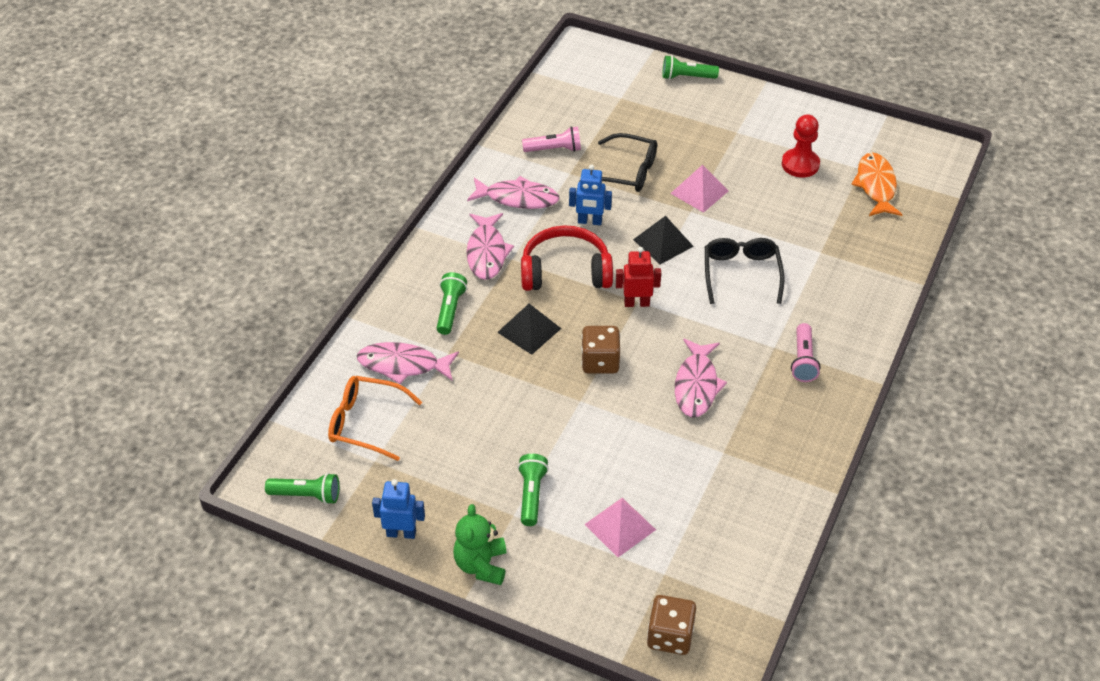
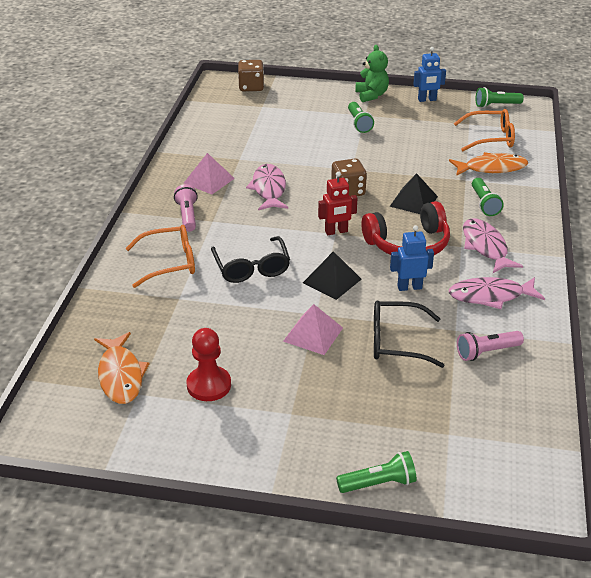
camera: 165 degrees right, 10 degrees down
pink fish [357,342,459,384] -> orange fish [449,152,528,176]
pink pyramid [584,498,656,557] -> pink pyramid moved to [184,153,235,195]
none -> orange glasses [125,225,195,288]

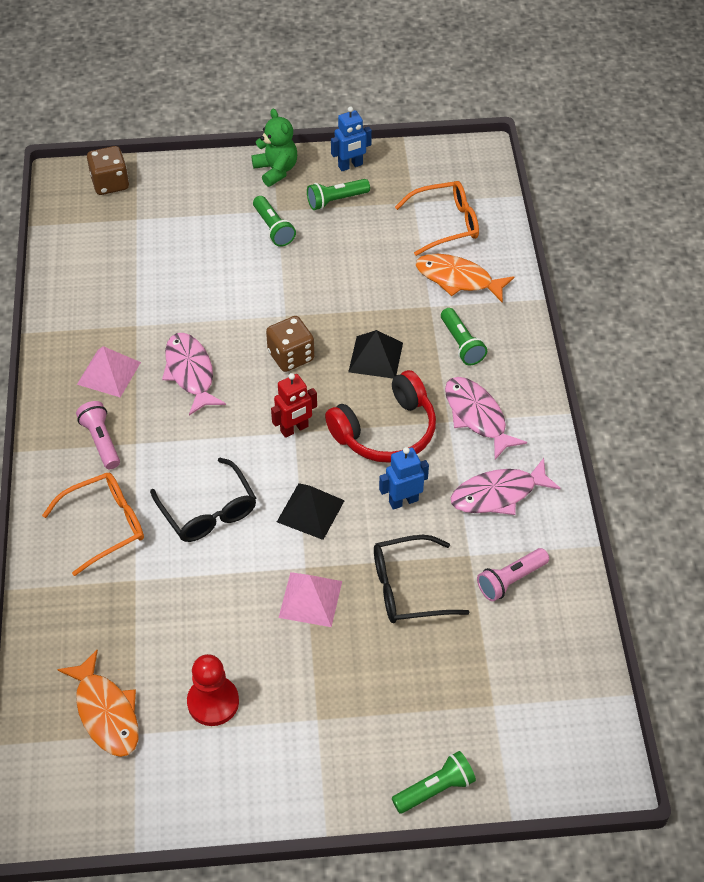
camera: 15 degrees left, 15 degrees up
orange fish [449,152,528,176] -> orange fish turned 135 degrees counterclockwise [416,254,514,303]
green flashlight [475,87,524,108] -> green flashlight moved to [307,179,370,210]

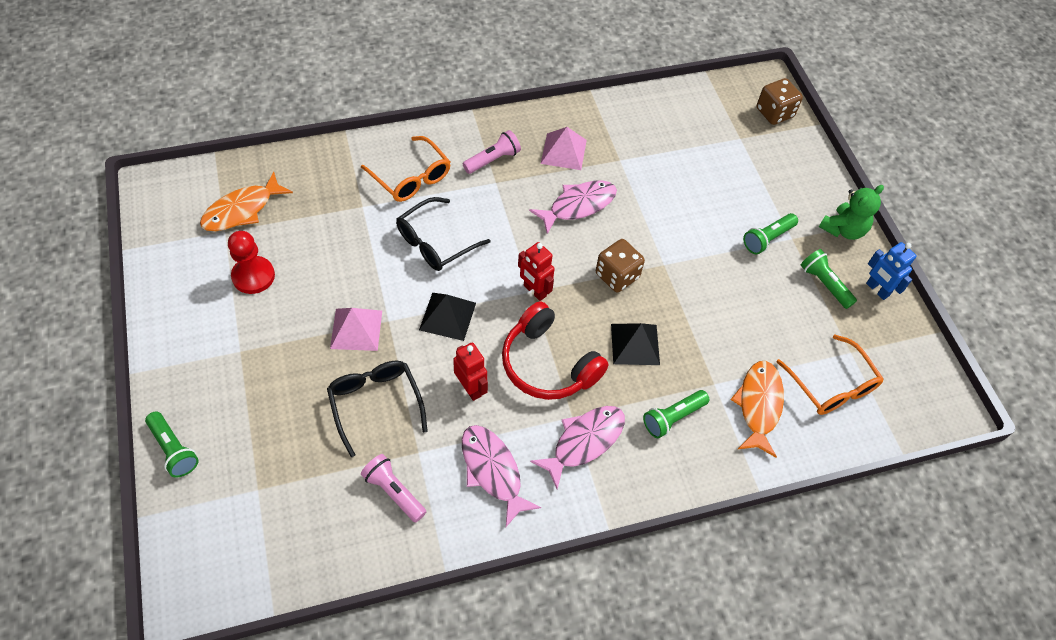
camera: 75 degrees right, 5 degrees up
blue robot [379,447,429,510] -> red robot [453,342,488,401]

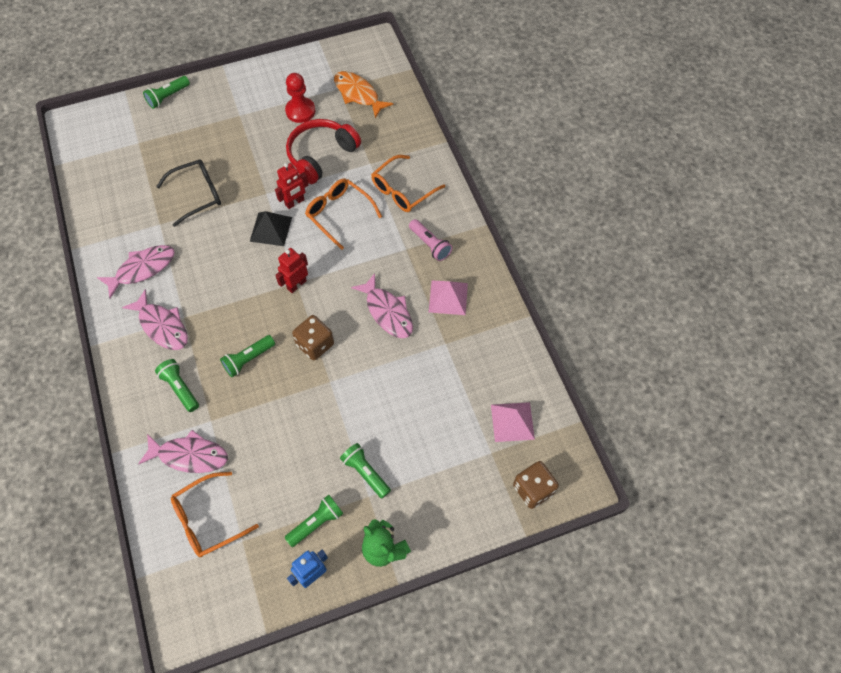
camera: 90 degrees right, 5 degrees up
pink pyramid [330,308,382,351] -> pink pyramid moved to [491,402,535,442]
pink flashlight [361,454,426,523] -> none
black glasses [396,197,491,271] -> orange glasses [305,179,382,250]
red robot [453,342,488,401] -> red robot moved to [275,163,308,209]
red headphones [502,301,609,400] -> red headphones moved to [286,119,361,184]
black pyramid [611,323,660,365] -> green flashlight [220,335,275,377]
orange fish [730,361,784,458] -> pink fish [138,430,228,473]

